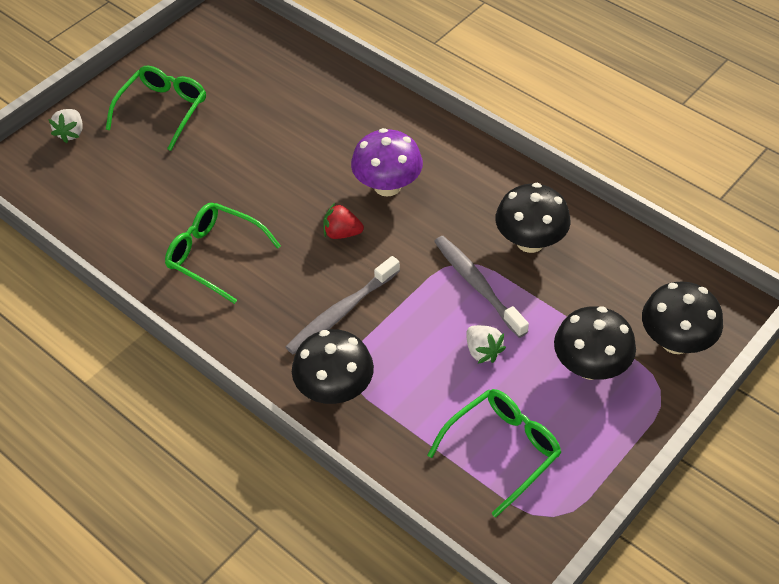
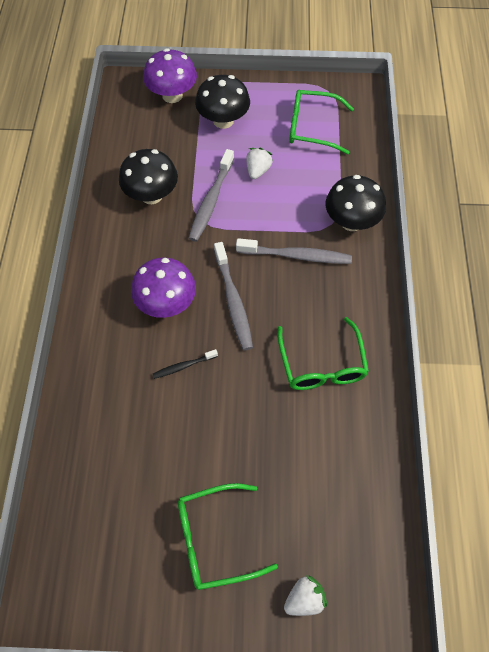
camera: 130 degrees left, 10 degrees up
red strawberry [323,203,364,239] -> grey toothbrush [214,242,253,350]
black mushroom [642,281,723,354] -> purple mushroom [143,48,197,103]
none -> black toothbrush [153,349,218,379]

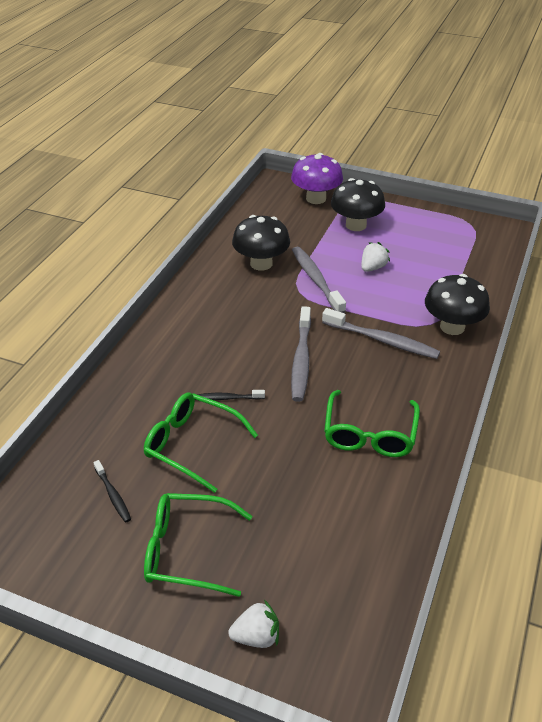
camera: 20 degrees right, 20 degrees down
purple mushroom [131,258,196,318] -> none
grey toothbrush [189,149,234,242] -> grey toothbrush turned 120 degrees clockwise [292,247,346,313]
green glasses [289,90,354,154] -> green glasses moved to [144,393,258,493]
none -> black toothbrush [93,460,131,523]

